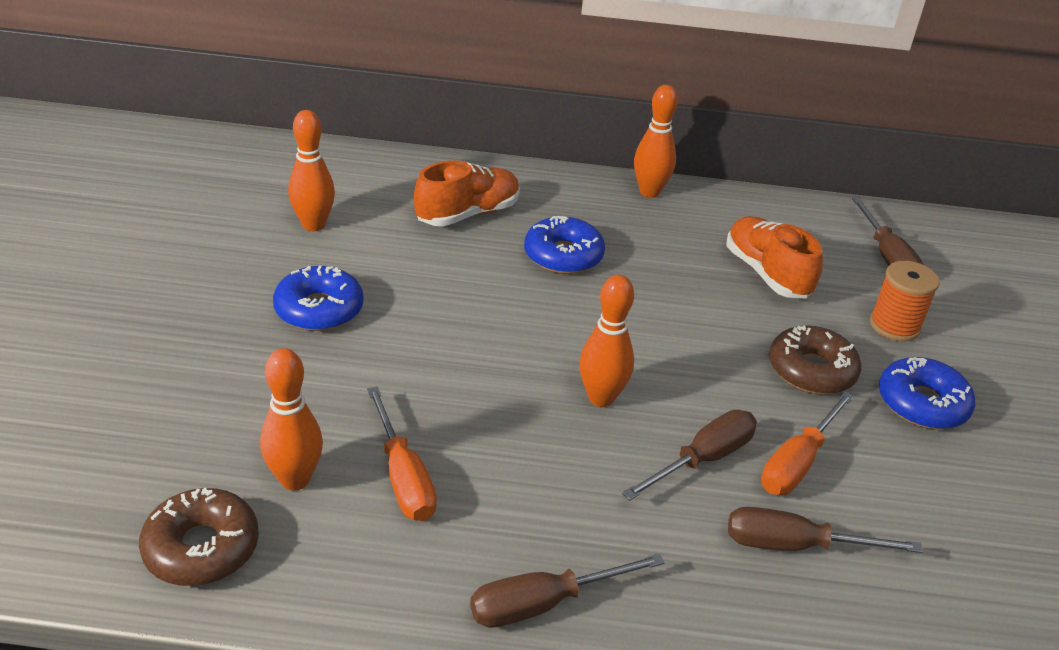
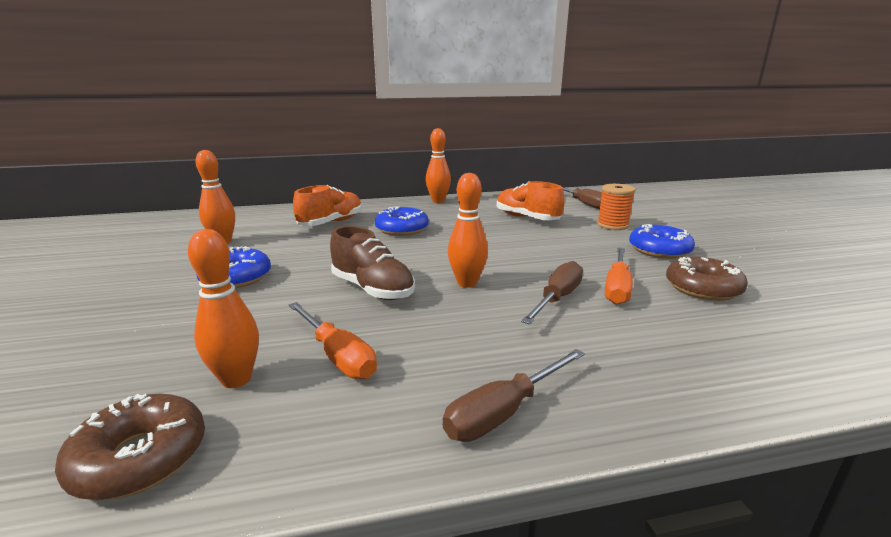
camera: 15 degrees left, 15 degrees down
brown screwdriver [728,507,923,553] -> none
brown donut [769,325,861,394] -> brown donut moved to [666,257,748,301]
none -> brown shoe [330,226,415,300]

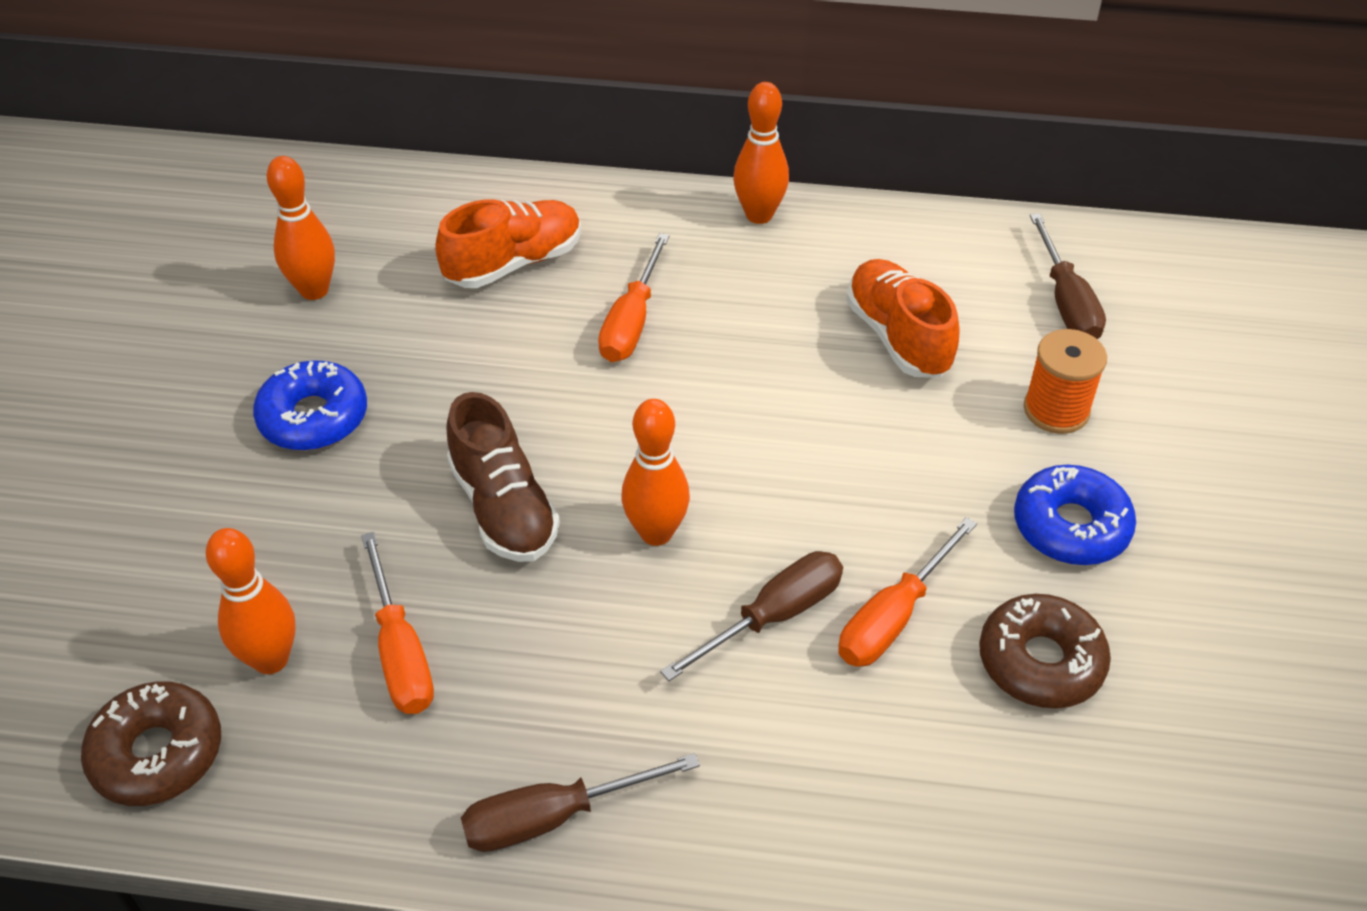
camera: 20 degrees right, 25 degrees up
blue donut [375,206,429,236] -> orange screwdriver [598,233,670,362]

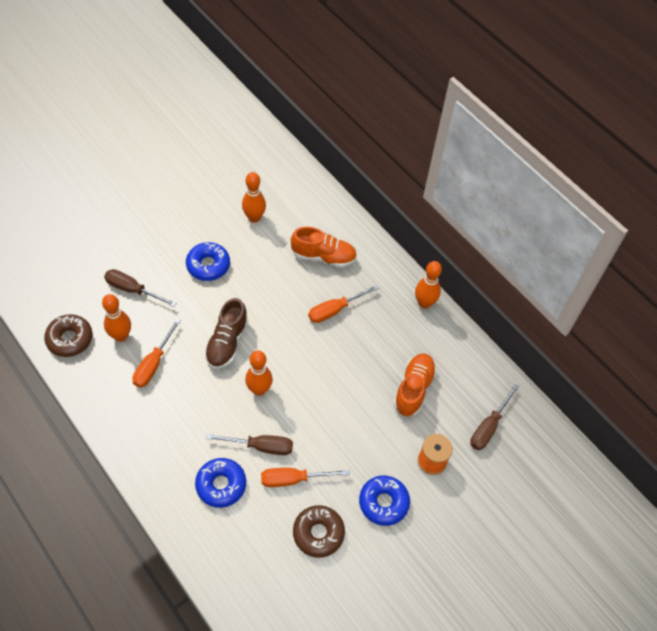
camera: 40 degrees right, 10 degrees up
brown screwdriver [461,753,700,852] -> brown screwdriver moved to [104,269,176,307]
none -> blue donut [195,458,246,508]

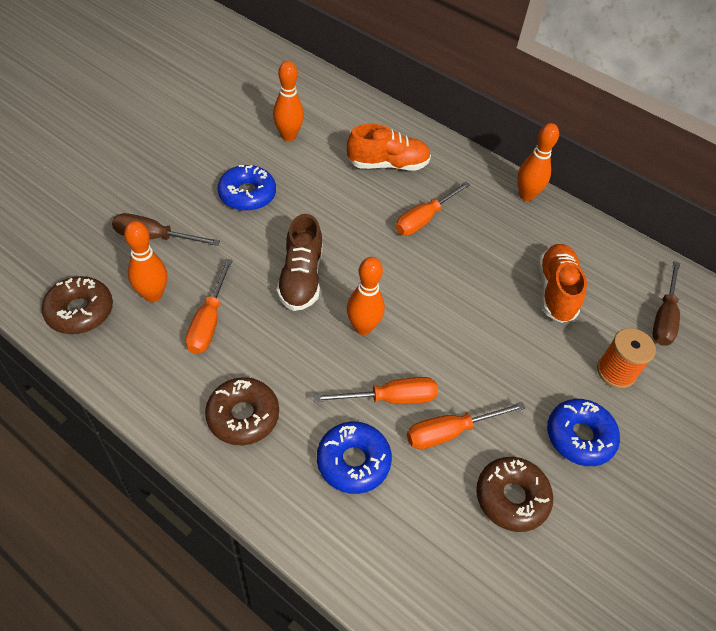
camera: 15 degrees left, 5 degrees down
brown screwdriver [206,434,293,455] -> orange screwdriver [313,377,438,404]
none -> brown donut [205,377,279,445]

